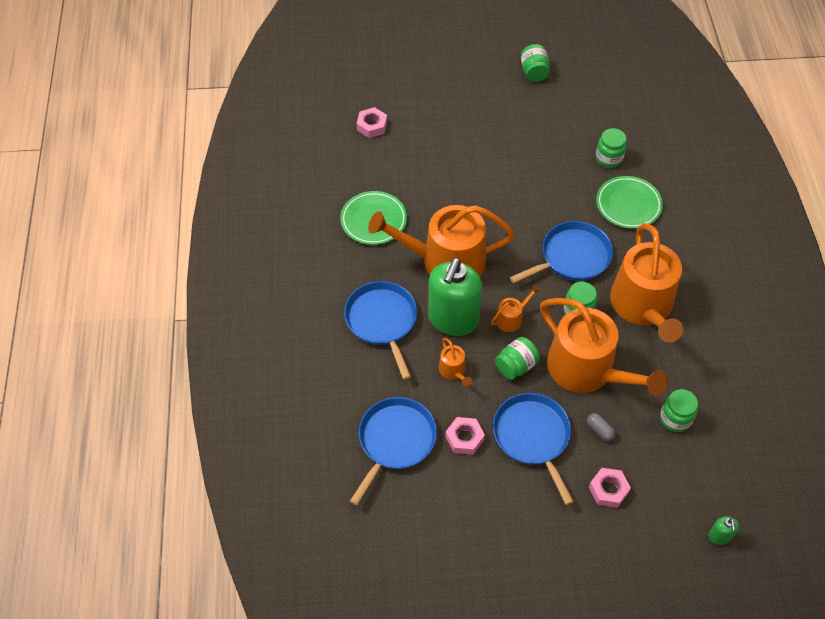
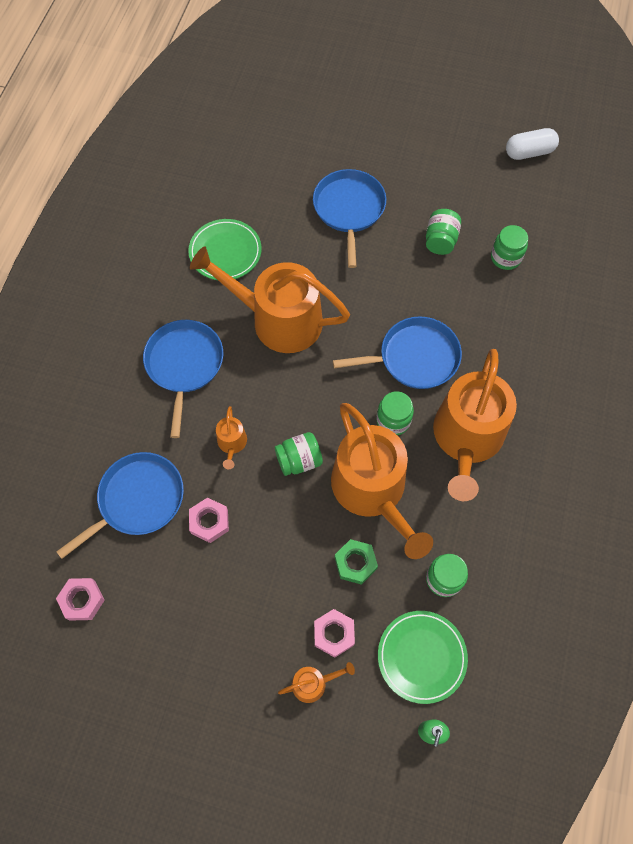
camera: 20 degrees right, 10 degrees up
pink nut [357,107,387,138] -> pink nut moved to [56,578,105,621]
green soap dispenser [428,258,482,336] -> none
orange watering can [491,285,541,332] -> orange watering can moved to [278,662,355,703]
blue pan [493,393,574,505] -> blue pan moved to [313,169,386,268]
green jar [521,44,550,82] -> green jar moved to [426,209,461,255]
grey capsule [587,413,616,441] -> green nut [335,539,378,585]
green plate [596,176,663,229] -> green plate moved to [378,611,468,704]
none -> white capsule [506,128,559,160]

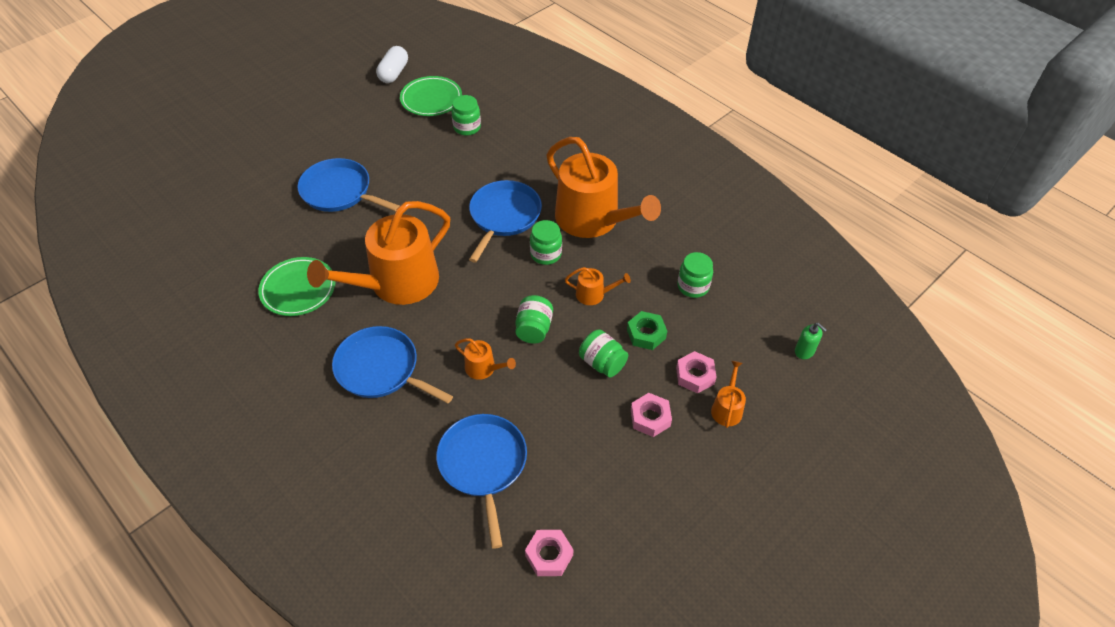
camera: 60 degrees left, 15 degrees down
pink nut [189,497,229,543] -> pink nut moved to [631,393,672,437]
orange watering can [331,403,433,559] -> orange watering can [565,267,631,305], size x0.41
green plate [378,611,468,704] -> green plate moved to [400,76,462,116]
green jar [426,209,461,255] -> green jar moved to [579,329,628,377]

